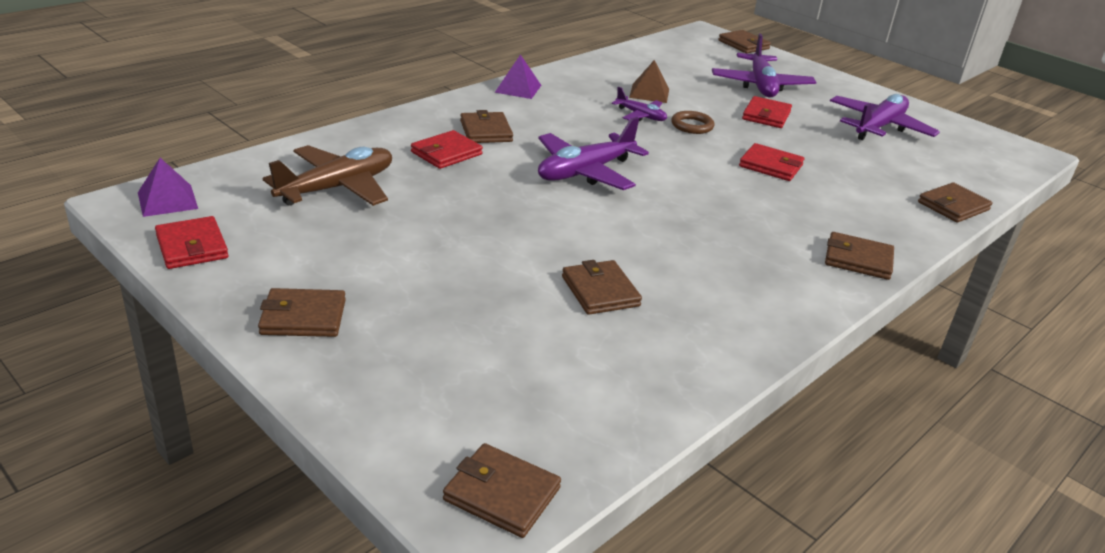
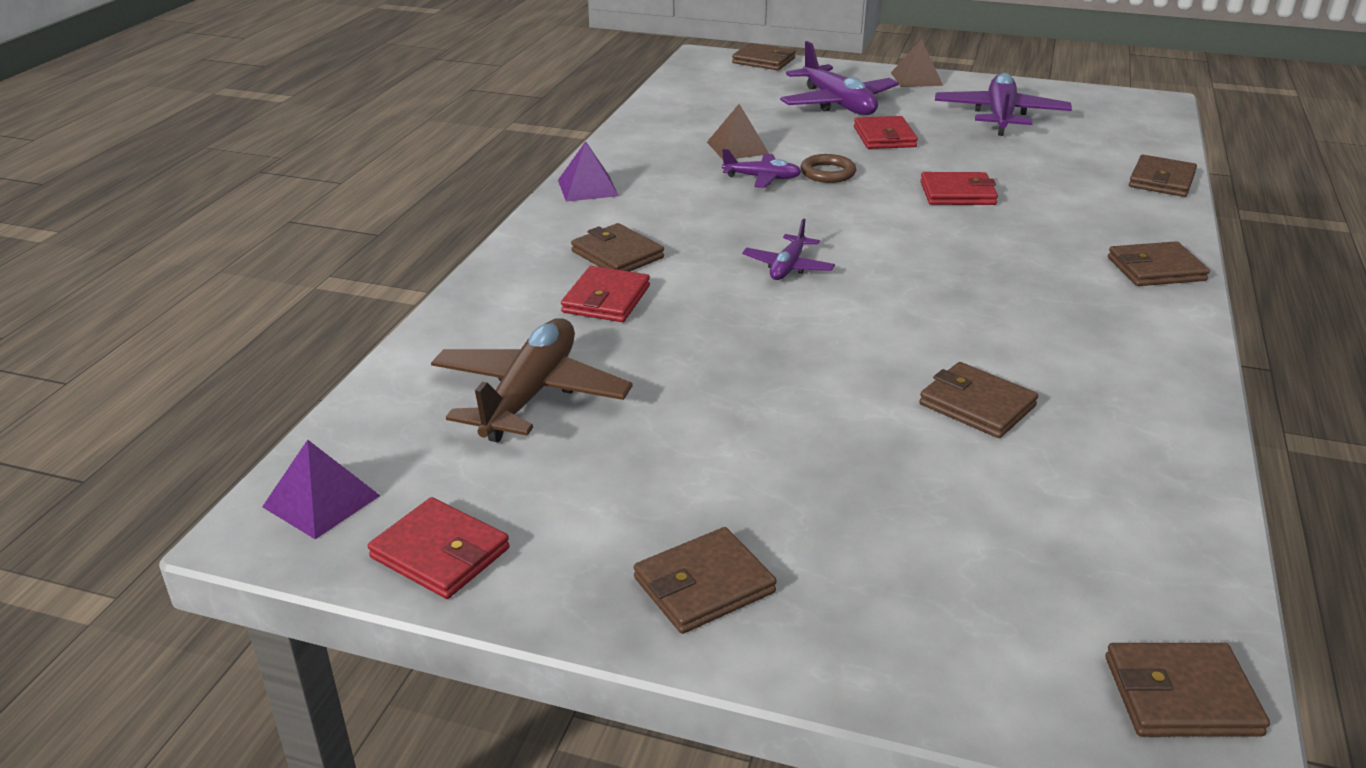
camera: 25 degrees left, 0 degrees up
purple plane [538,117,649,190] -> purple plane [742,218,835,280], size x0.54
none -> brown pyramid [891,39,943,87]

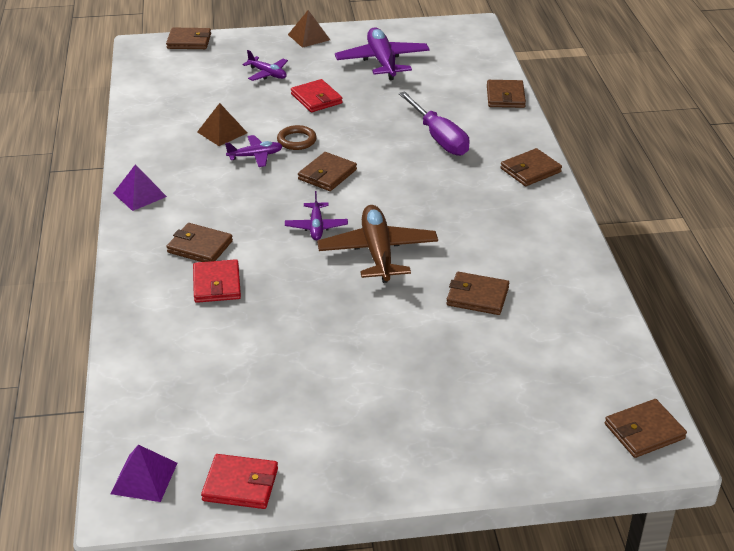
camera: 25 degrees left, 5 degrees up
brown plane [431,318,633,442] -> brown plane moved to [317,205,438,283]
brown wallet [634,527,777,634] -> brown wallet moved to [298,152,357,191]
purple plane [780,41,899,115] -> purple plane [243,50,288,81], size x0.54
red wallet [920,172,998,205] -> none
none -> purple screwdriver [398,91,470,156]

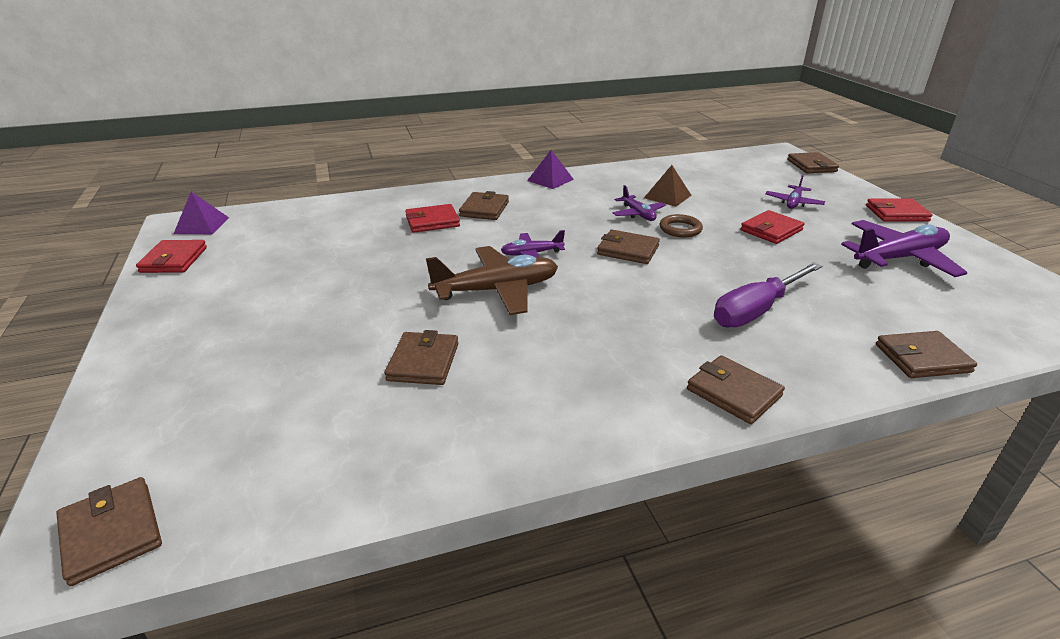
camera: 80 degrees right, 5 degrees down
brown pyramid [288,10,330,48] -> red wallet [866,199,933,222]

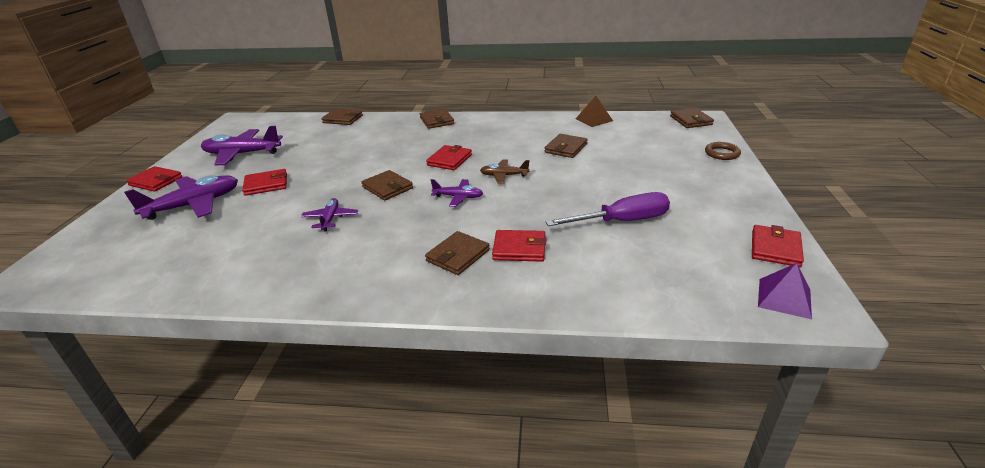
camera: 155 degrees left, 0 degrees up
brown plane [426,246,558,315] -> brown plane [480,160,530,184], size x0.54
purple pyramid [527,150,574,189] -> none
brown pyramid [644,165,691,207] -> brown pyramid moved to [576,96,613,127]
brown ring [660,214,703,237] -> brown ring moved to [705,142,741,160]
purple screwdriver [714,262,822,328] -> purple screwdriver moved to [545,192,670,226]
purple plane [765,175,825,209] -> purple plane [124,175,238,220], size x1.85
brown wallet [787,152,839,173] -> none
none -> red wallet [426,145,472,170]

